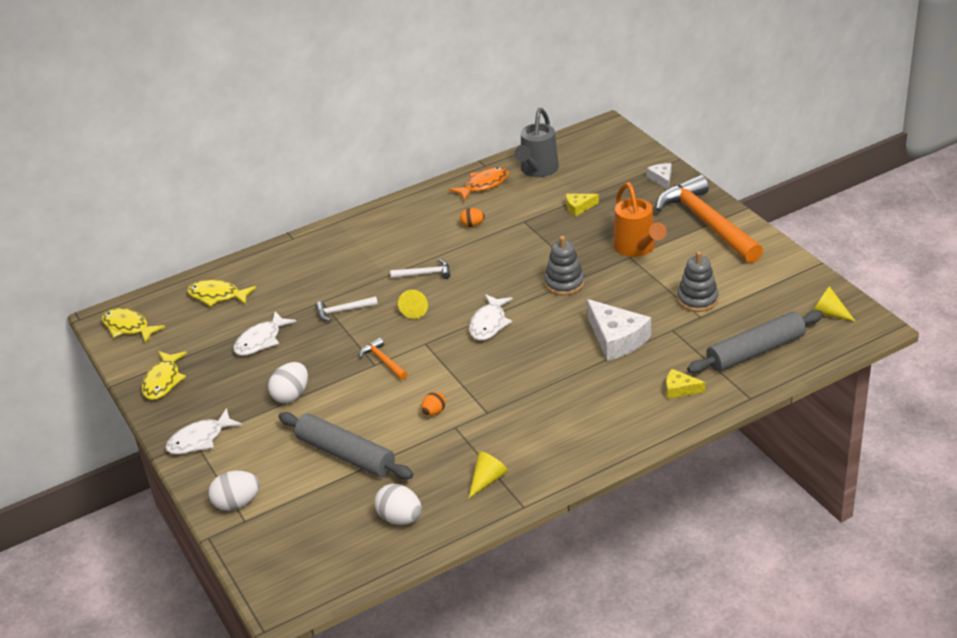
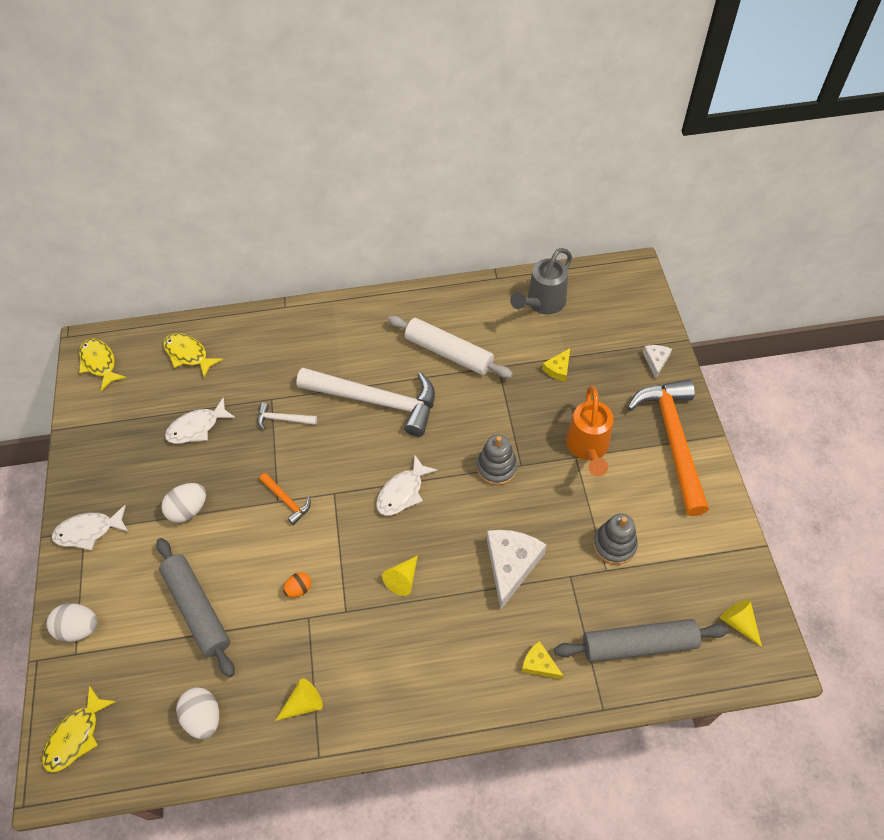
camera: 20 degrees right, 20 degrees up
yellow fish [142,351,187,400] -> yellow fish moved to [42,685,116,773]
orange hammer [360,338,408,380] -> orange hammer turned 150 degrees clockwise [259,473,311,525]
white hammer [390,259,451,279] -> white hammer [296,368,435,437], size x2.36
yellow cone [398,290,428,319] -> yellow cone moved to [382,555,418,596]
orange fish [449,167,509,201] -> none
orange egg [460,208,485,227] -> white rolling pin [388,315,513,378]
yellow cheese [566,194,599,217] -> yellow cheese turned 60 degrees counterclockwise [542,348,570,382]
white cheese [587,299,651,361] -> white cheese turned 150 degrees counterclockwise [487,530,547,609]

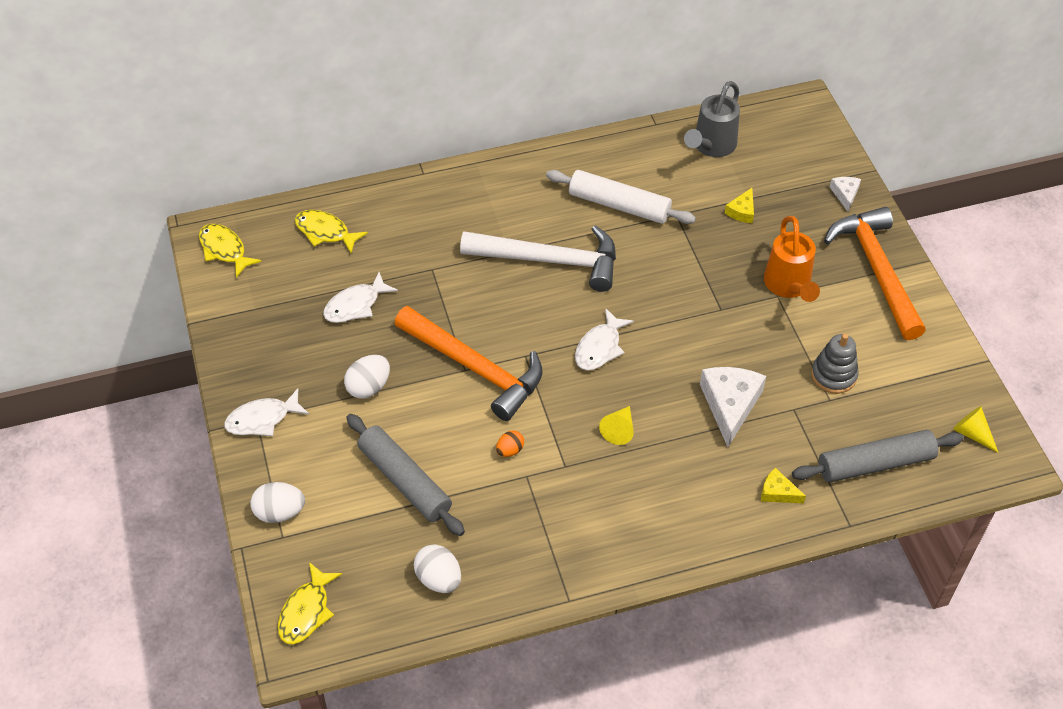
camera: 10 degrees left, 5 degrees down
white hammer [257,403,317,430] -> none
orange hammer [259,473,311,525] -> orange hammer [394,306,543,421], size x2.36
yellow cone [275,678,323,721] -> none
grey stacking toy [477,435,518,485] -> none

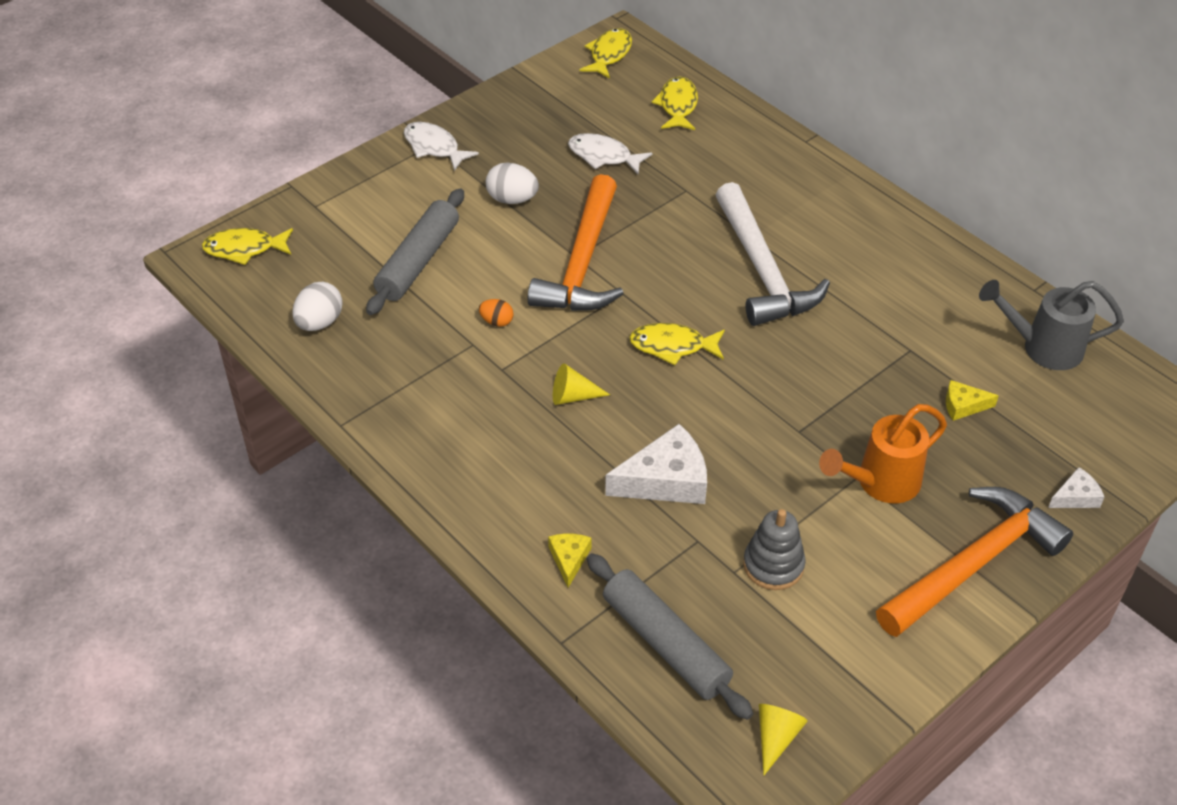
camera: 65 degrees right, 5 degrees down
white egg [250,482,305,523] -> none
white rolling pin [546,170,696,224] -> none
white fish [575,308,634,370] -> yellow fish [629,323,725,365]

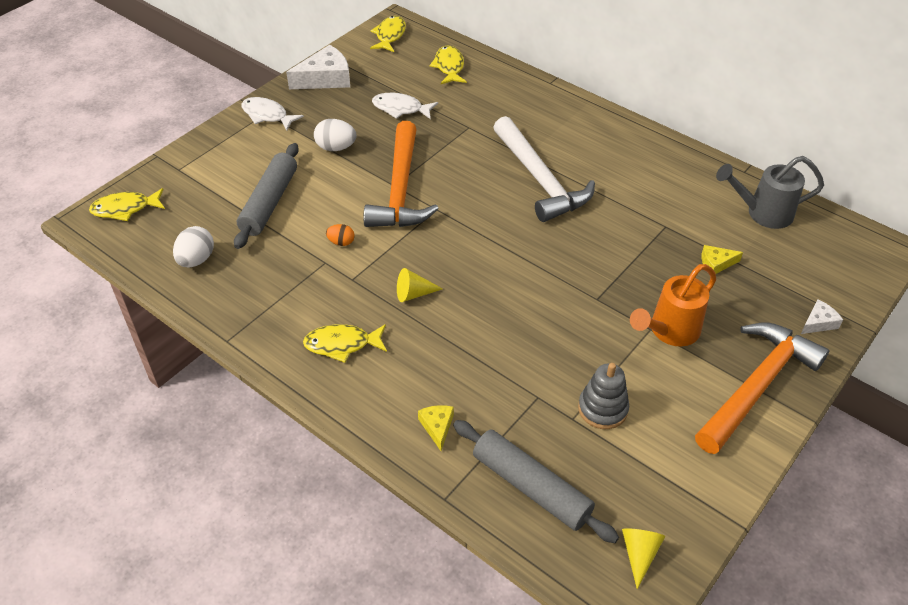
camera: 10 degrees left, 0 degrees up
white cheese [605,424,707,504] -> white cheese moved to [286,45,350,89]
yellow fish [629,323,725,365] -> yellow fish moved to [303,324,387,363]

